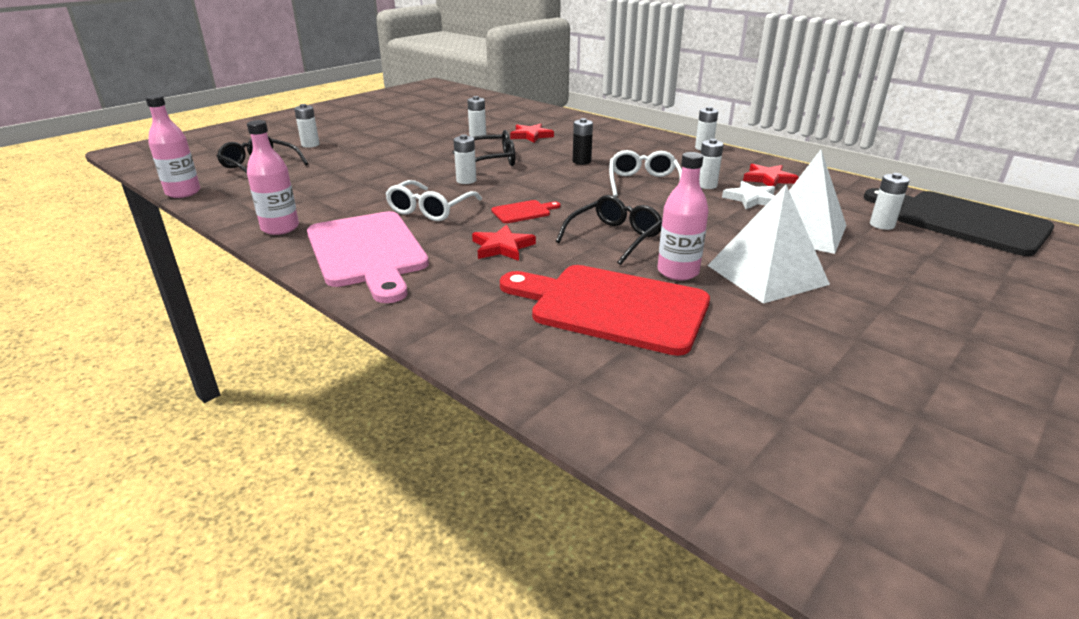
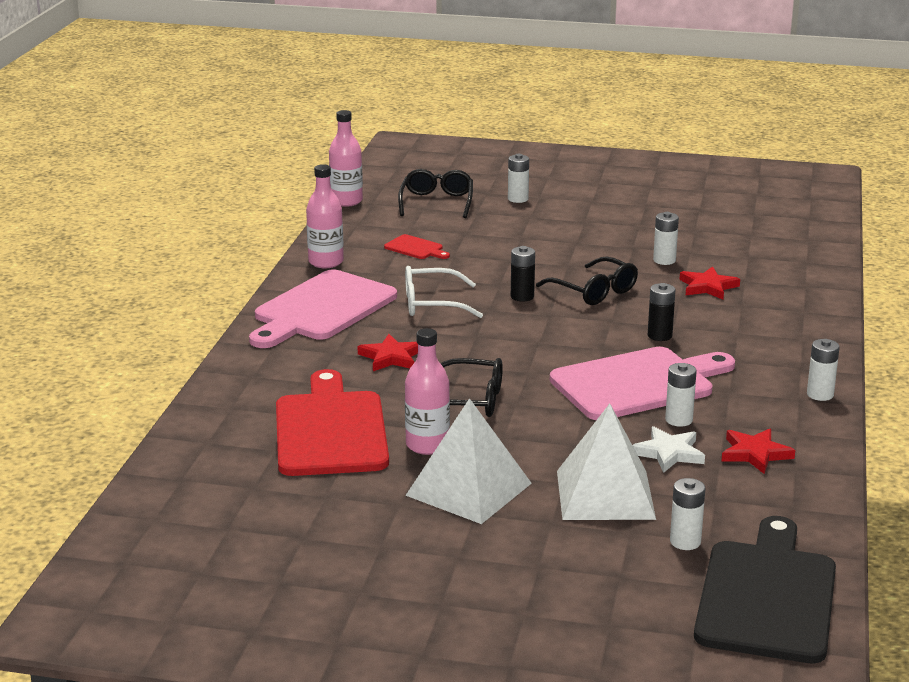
camera: 60 degrees right, 5 degrees down
white battery [454,134,476,184] -> black battery [511,246,535,302]
red cutting board [491,200,561,223] -> red cutting board moved to [384,234,450,259]
white glasses [609,150,682,197] -> pink cutting board [550,347,735,420]

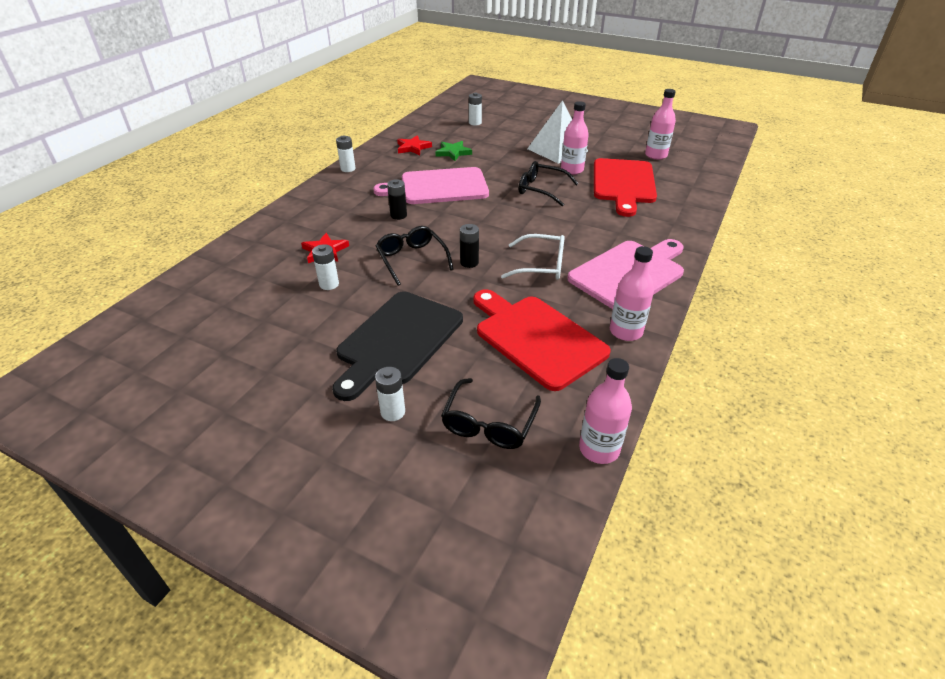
camera: 165 degrees left, 15 degrees up
red star [357,334,418,371] -> none
red cutting board [384,234,450,259] -> red cutting board [473,289,611,391], size x2.33
white pyramid [557,404,656,520] -> none
white star [633,426,705,473] -> green star [435,141,472,161]
white battery [665,363,697,427] -> none
black cutting board [694,516,836,664] -> black cutting board moved to [332,291,463,401]
none -> pink bottle [645,89,676,160]

